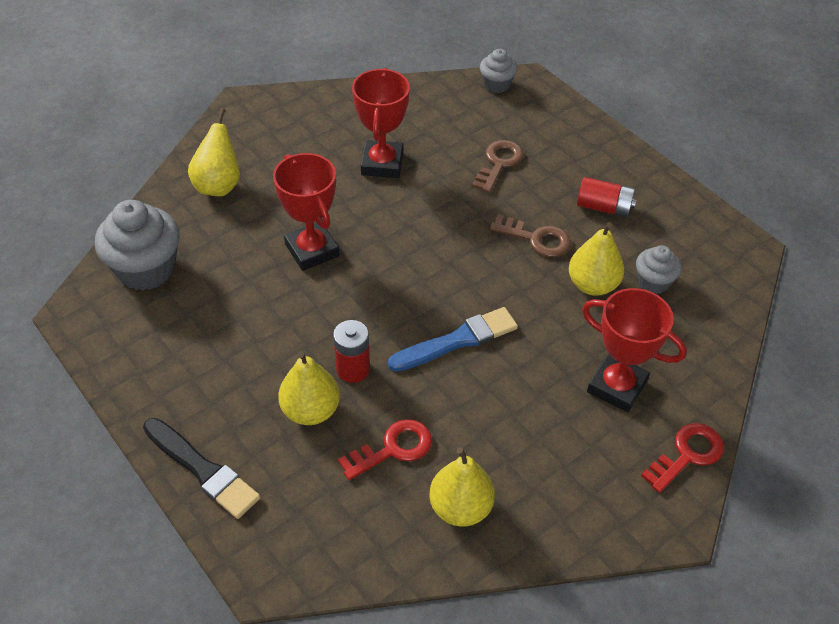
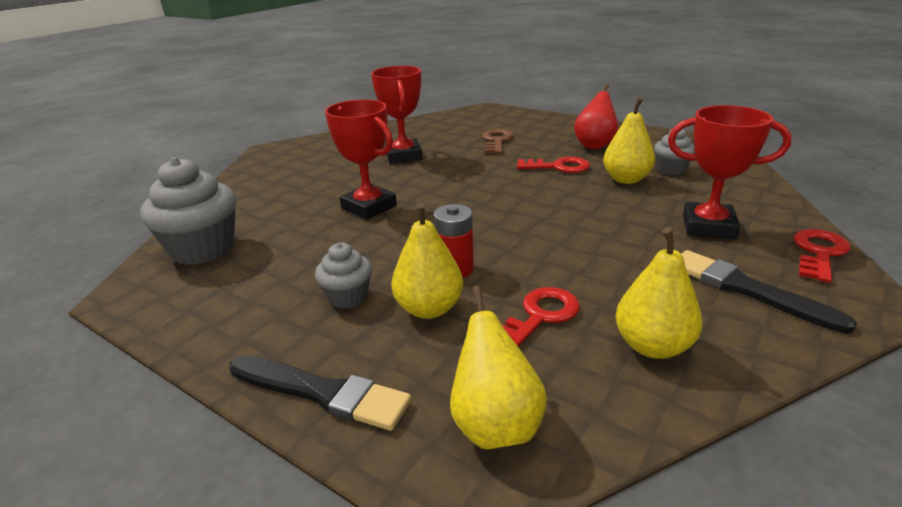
camera: 15 degrees left, 20 degrees down
yellow pear [188,108,240,196] -> yellow pear moved to [450,286,547,449]
blue brush [388,307,518,372] -> none
grey cupcake [480,49,517,93] -> grey cupcake moved to [315,243,372,308]
brown key [490,214,571,257] -> red key [517,157,590,173]
red battery [577,177,637,217] -> red pear [574,83,618,149]
none -> black brush [682,250,857,334]

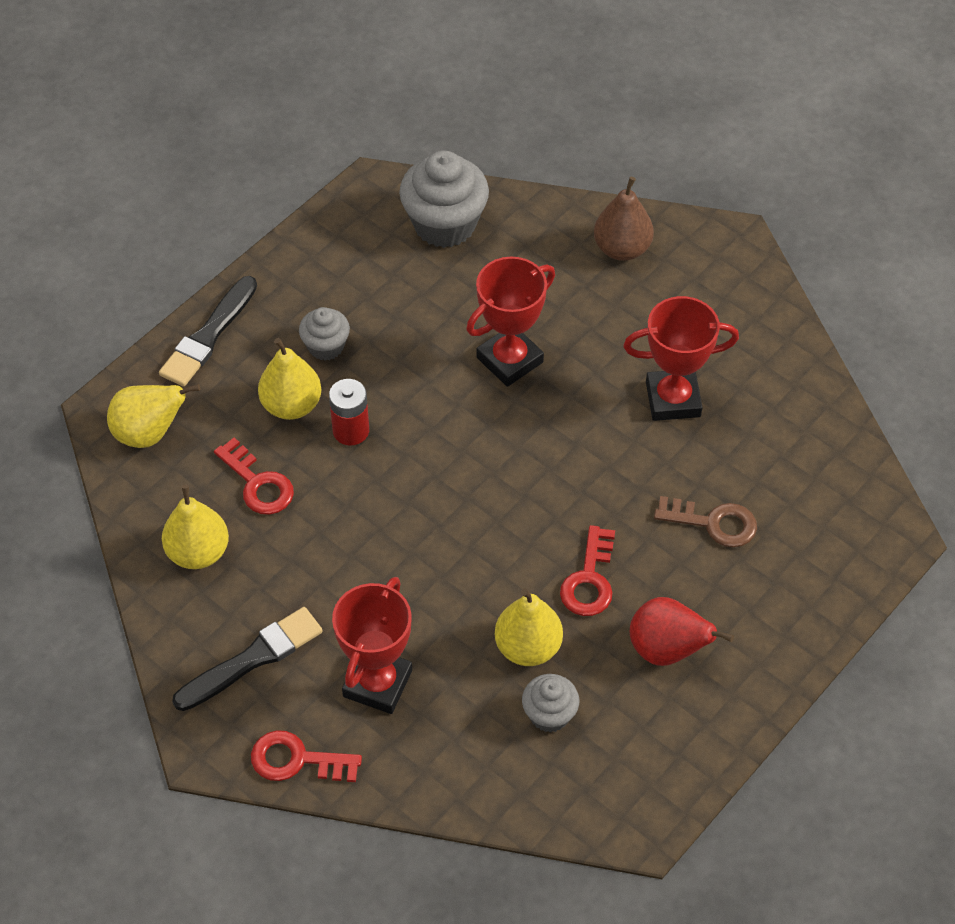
camera: 95 degrees right, 25 degrees up
red key [794,229,851,283] -> red key turned 150 degrees clockwise [251,730,362,782]
none -> brown pear [594,177,654,261]

